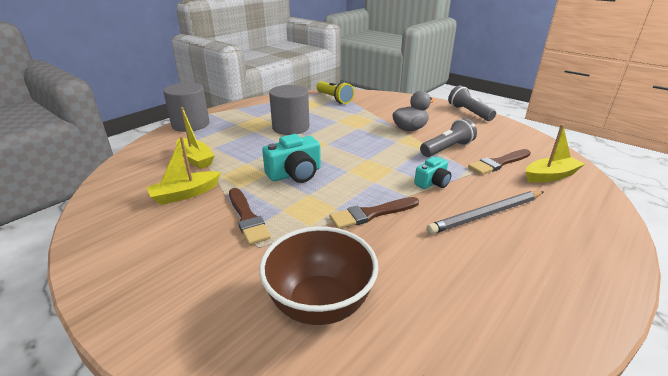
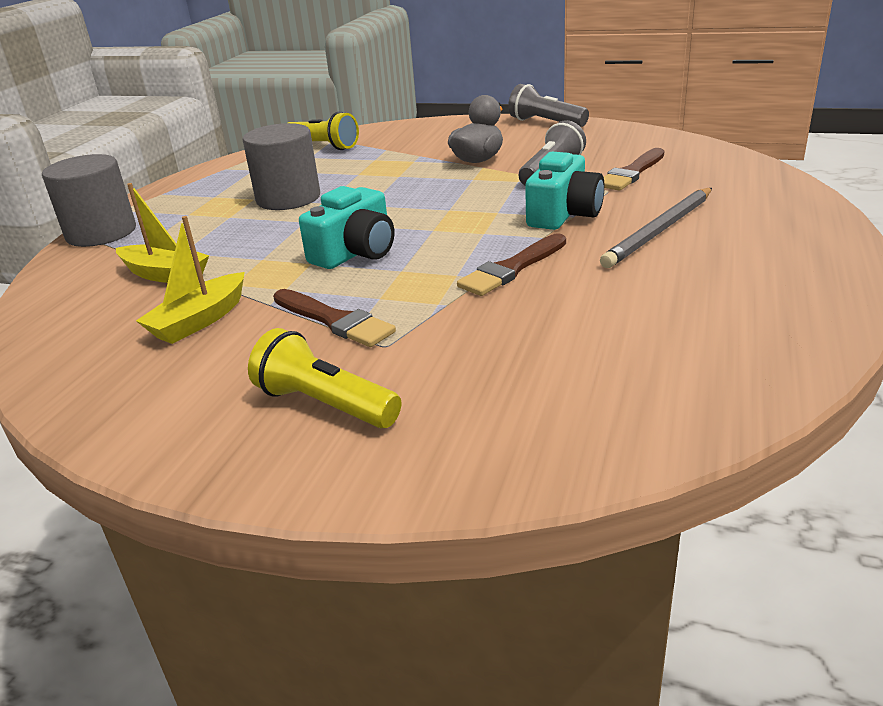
camera: 20 degrees left, 0 degrees up
brown bowl [259,226,379,325] -> none
turquoise camera [414,157,451,189] -> turquoise camera [525,152,605,230], size x1.60
yellow boat [526,124,585,183] -> none
none -> yellow flashlight [248,328,401,429]

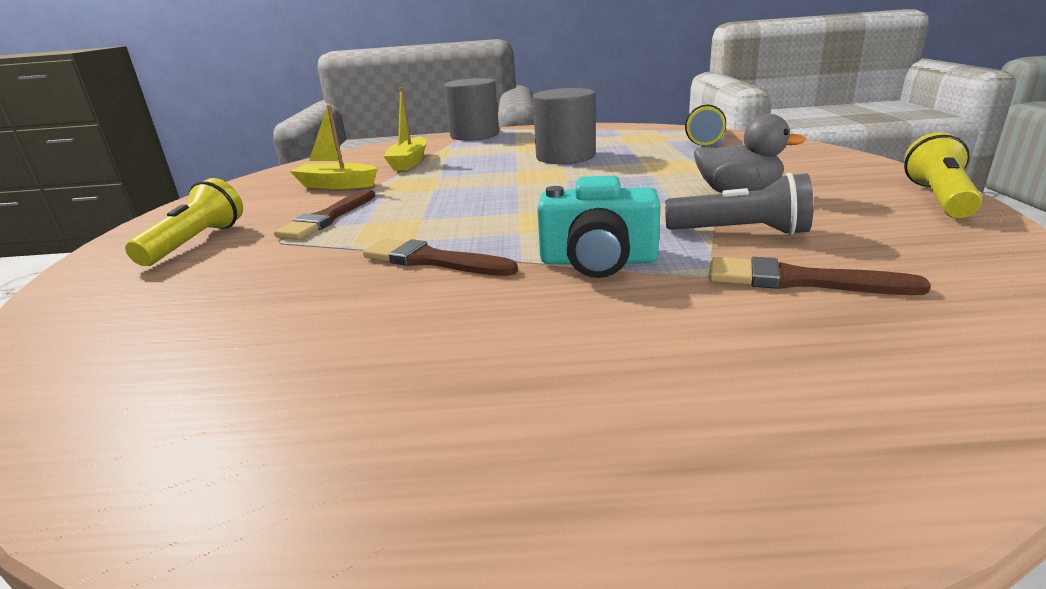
camera: 70 degrees right, 5 degrees down
turquoise camera [299,186,394,269] -> none
grey flashlight [508,84,589,127] -> yellow flashlight [904,132,982,218]
grey pencil [600,188,712,268] -> none

